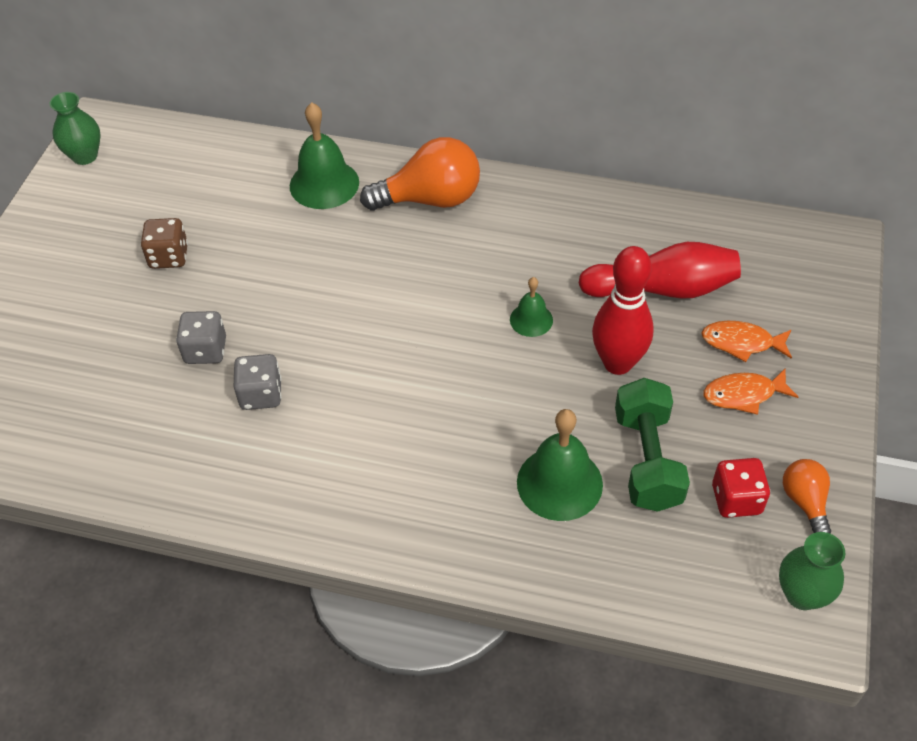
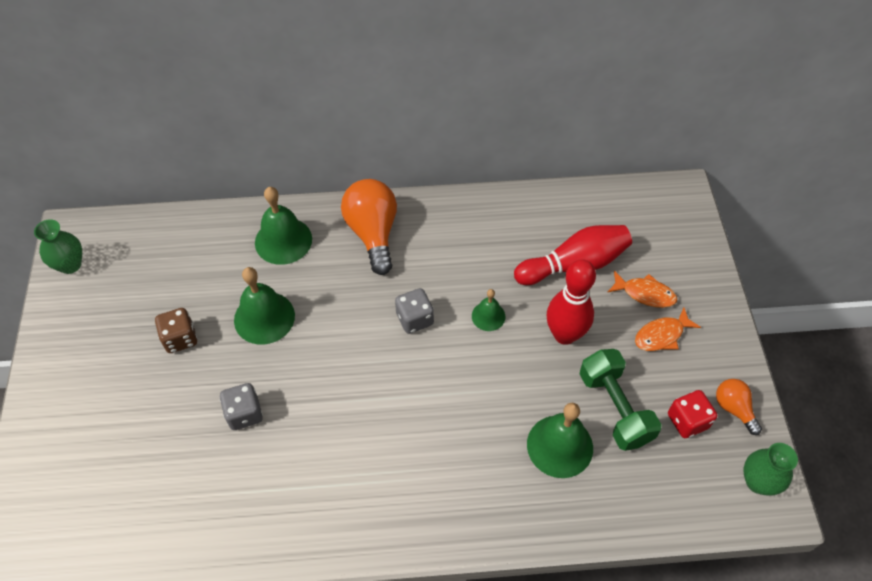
camera: 20 degrees left, 5 degrees up
grey dice [234,354,282,410] -> grey dice moved to [395,288,434,334]
orange light bulb [360,137,480,211] -> orange light bulb turned 75 degrees counterclockwise [341,179,397,275]
orange fish [701,321,792,362] -> orange fish turned 150 degrees counterclockwise [607,271,677,308]
none -> green bell [234,267,295,345]

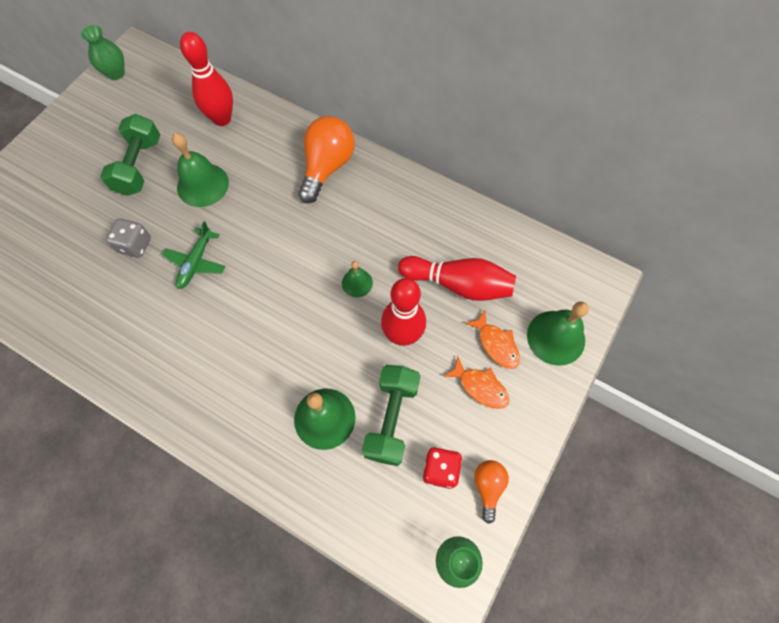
camera: 35 degrees right, 10 degrees up
brown dice [155,308,197,353] -> green dumbbell [100,114,160,196]
green bell [255,187,312,265] -> green bell moved to [527,301,589,366]
grey dice [395,288,434,334] -> none
orange fish [635,307,701,351] -> orange fish turned 150 degrees counterclockwise [443,356,509,409]
none -> green plane [162,221,225,289]
none -> red bowling pin [180,32,233,126]

